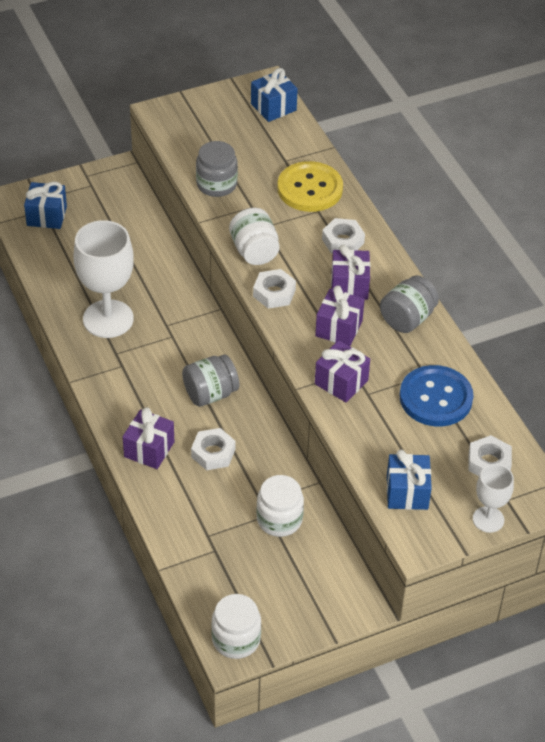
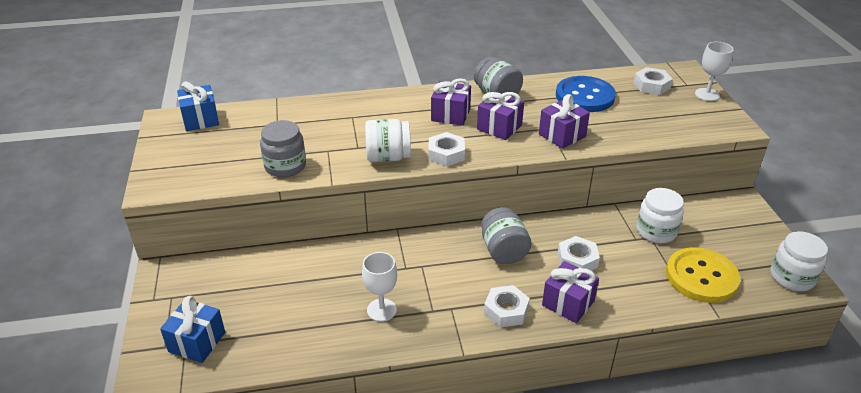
camera: 75 degrees left, 10 degrees down
white goblet [73,220,134,338] -> white goblet [362,252,397,322], size x0.54
yellow button [277,161,343,212] -> yellow button moved to [666,247,740,303]
white nut [322,218,365,253] -> white nut moved to [484,285,530,327]
blue gift [387,450,432,510] -> none

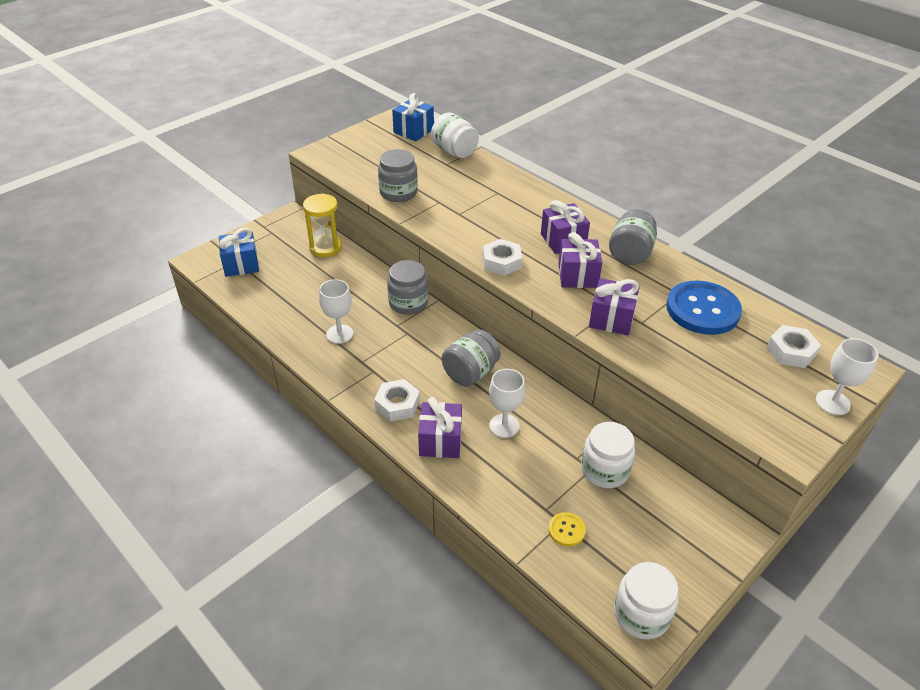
camera: 55 degrees right, 5 degrees up
white jar [365,119,411,162] -> white jar moved to [431,112,479,158]
white nut [558,236,600,271] -> white goblet [489,369,525,438]
yellow button [666,247,740,303] -> yellow button [548,512,586,546], size x0.44
none -> yellow hourglass [303,194,342,257]
none -> grey jar [387,260,428,315]

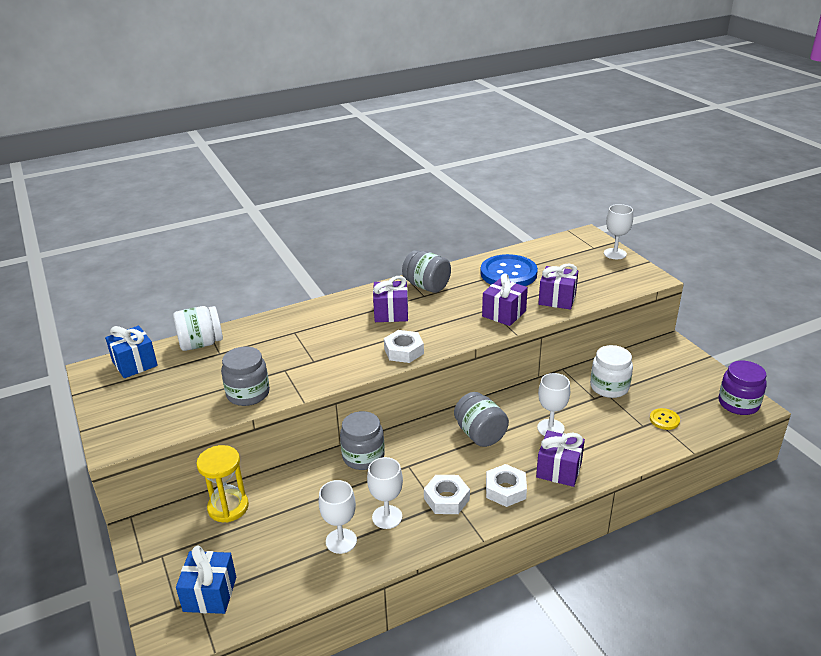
camera: 70 degrees left, 10 degrees down
purple gift [558,232,602,288] -> purple gift moved to [538,264,578,310]
white jar [614,562,679,639] -> purple jar [719,361,767,415]
white nut [767,325,821,368] -> white nut moved to [424,475,470,514]
none -> white goblet [319,480,357,554]

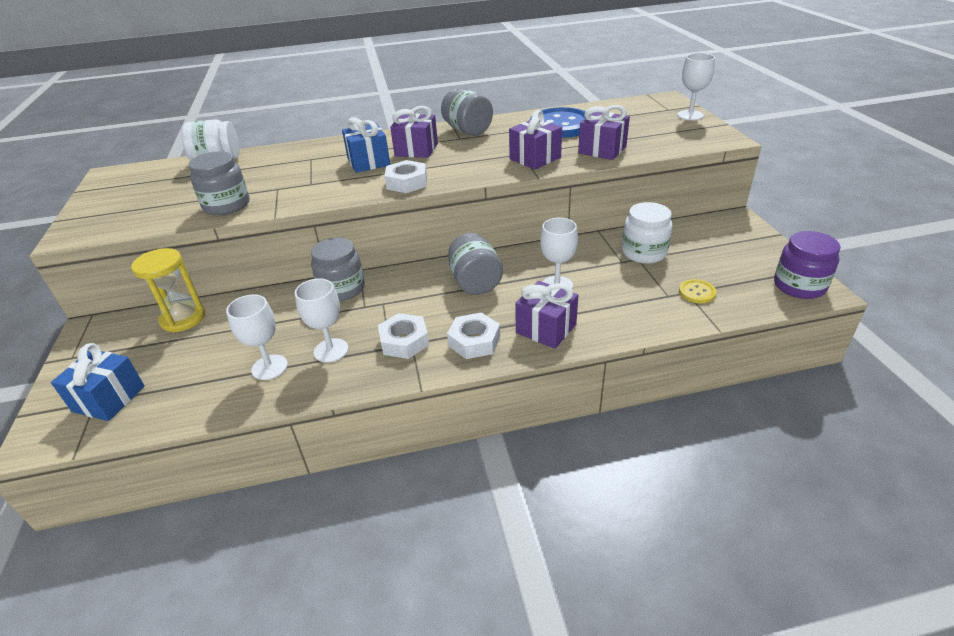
camera: 15 degrees right, 5 degrees up
blue gift [105,326,158,378] -> blue gift moved to [342,117,390,173]

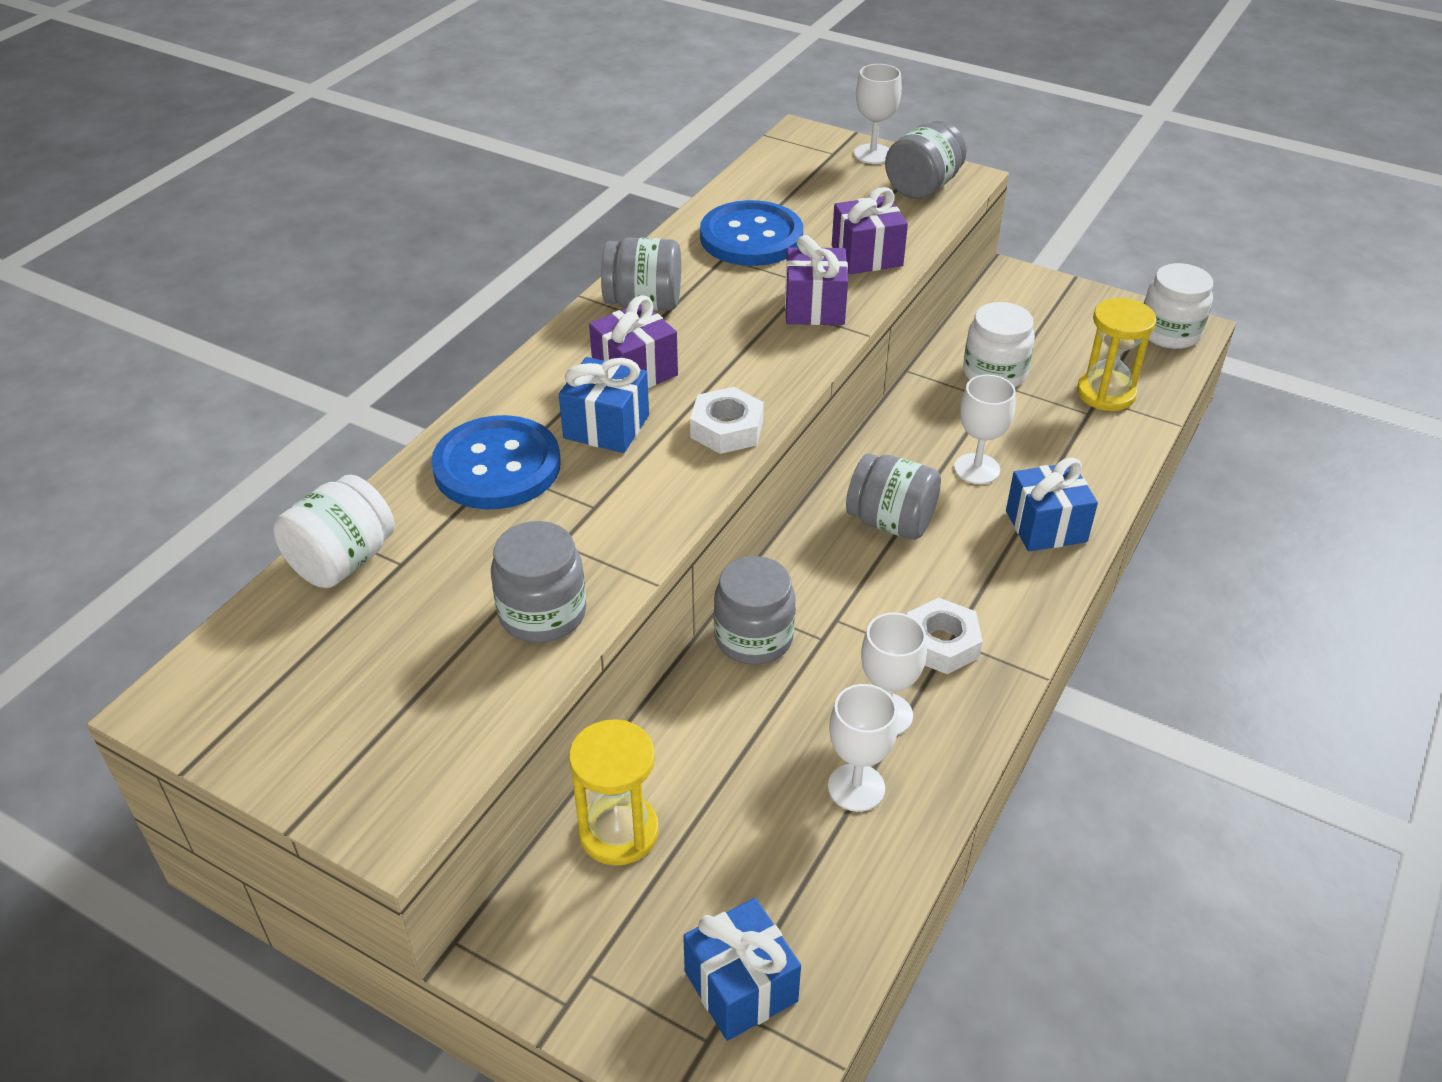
camera: 50 degrees left, 5 degrees up
white nut [447,312,500,359] -> none
purple gift [515,281,578,349] -> blue gift [1006,457,1098,551]
yellow button [679,279,717,303] -> yellow hourglass [1077,298,1157,411]
purple jar [774,231,841,299] -> white jar [1144,263,1213,349]
none -> blue button [431,415,561,509]
none -> grey jar [885,121,967,199]

